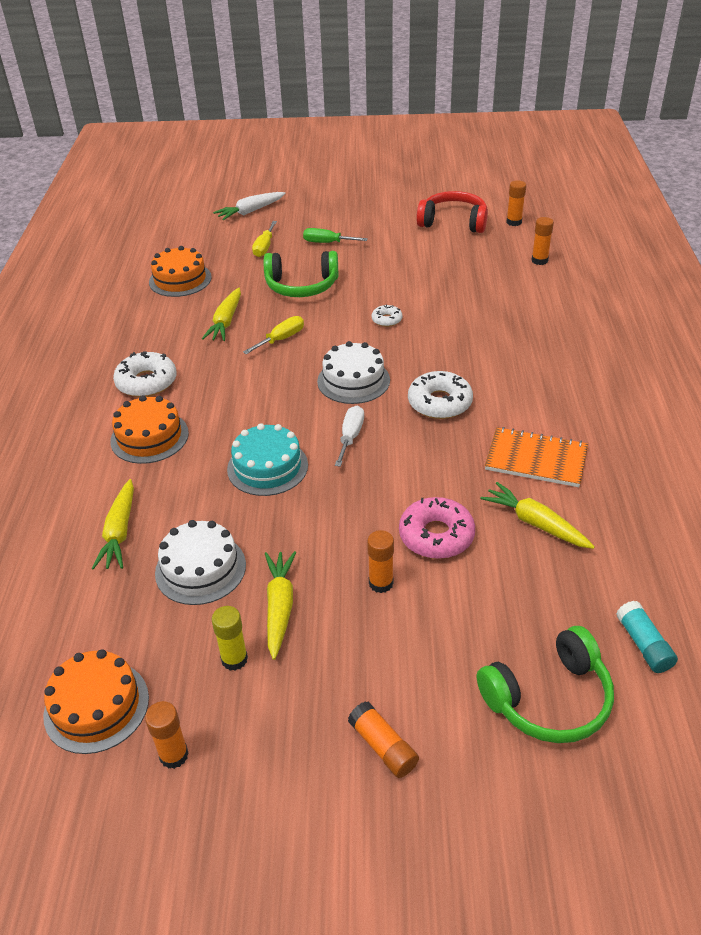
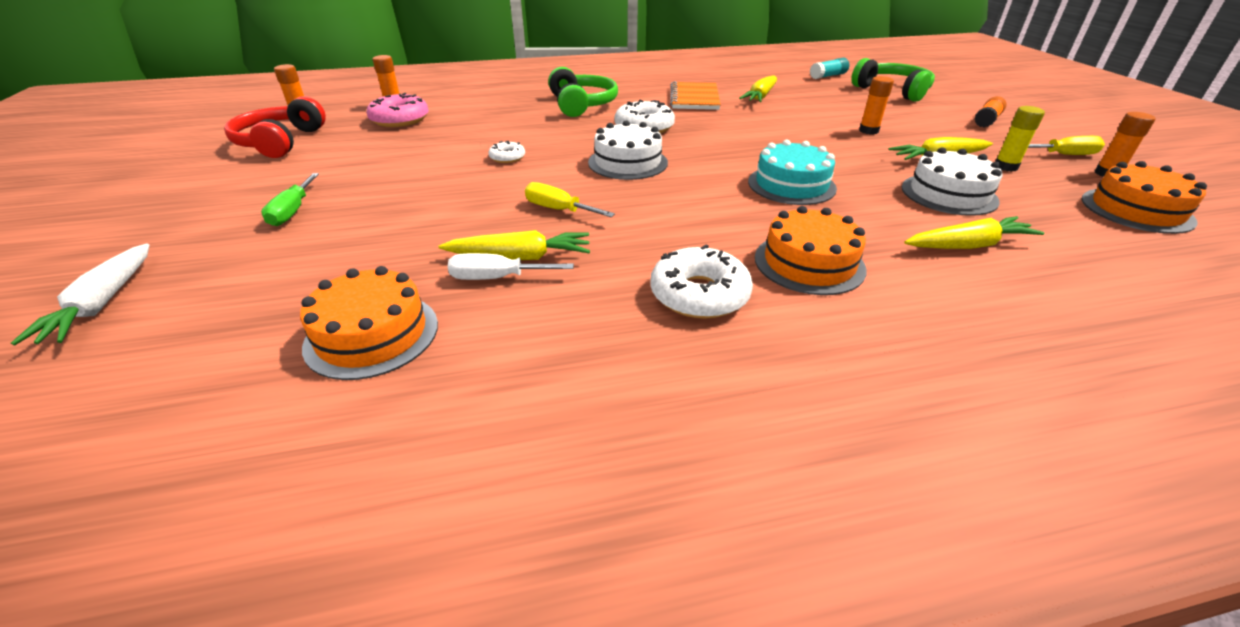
camera: 105 degrees left, 5 degrees down
white carrot [213,192,286,220] -> white carrot turned 45 degrees clockwise [11,243,150,346]
yellow screwdriver [252,221,277,257] -> yellow screwdriver moved to [1028,136,1105,155]
green headphones [264,251,338,297] -> green headphones moved to [548,67,618,117]
white screwdriver [335,406,364,467] -> white screwdriver moved to [448,253,574,280]
pink donut [399,497,475,559] -> pink donut moved to [367,93,429,127]

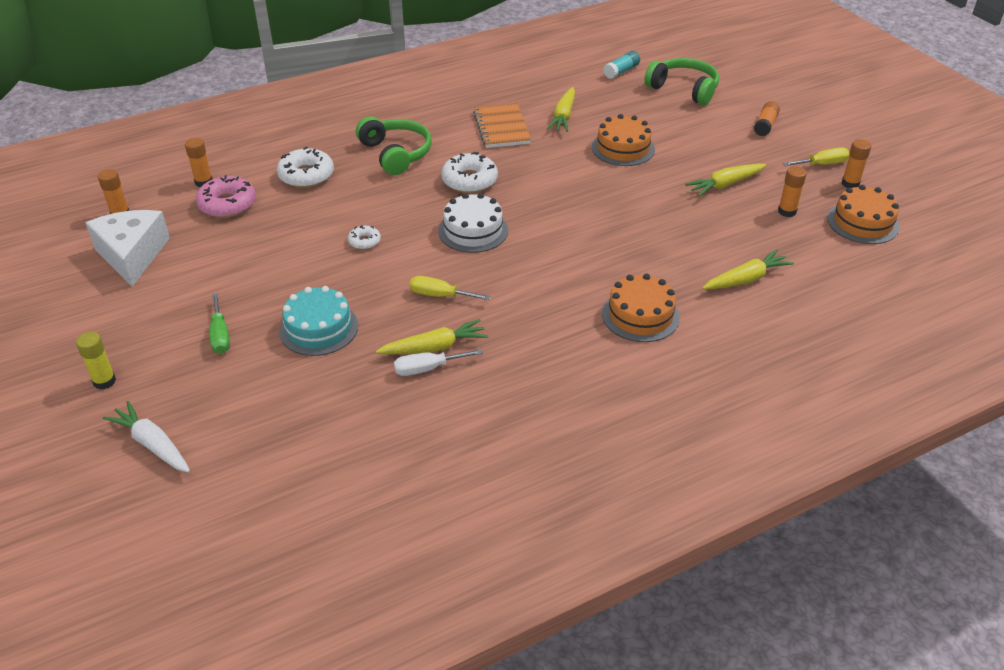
camera: 15 degrees left, 5 degrees up
white carrot [11,243,150,346] -> white carrot turned 150 degrees clockwise [103,401,190,473]
red headphones [224,96,326,158] -> white cheese [86,210,170,287]
orange cake [300,266,438,380] -> orange cake moved to [592,114,655,166]
white donut [650,244,753,319] -> white donut moved to [277,147,334,188]
turquoise cake [748,140,837,205] -> turquoise cake moved to [279,286,358,356]
orange glue stick [859,76,894,134] -> orange glue stick moved to [778,166,807,217]
white cake [902,147,1002,216] -> none
yellow glue stick [995,106,1045,172] -> yellow glue stick moved to [76,332,116,389]

